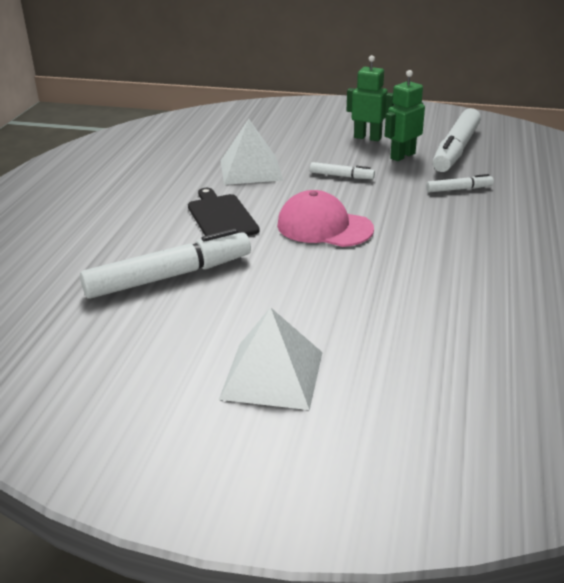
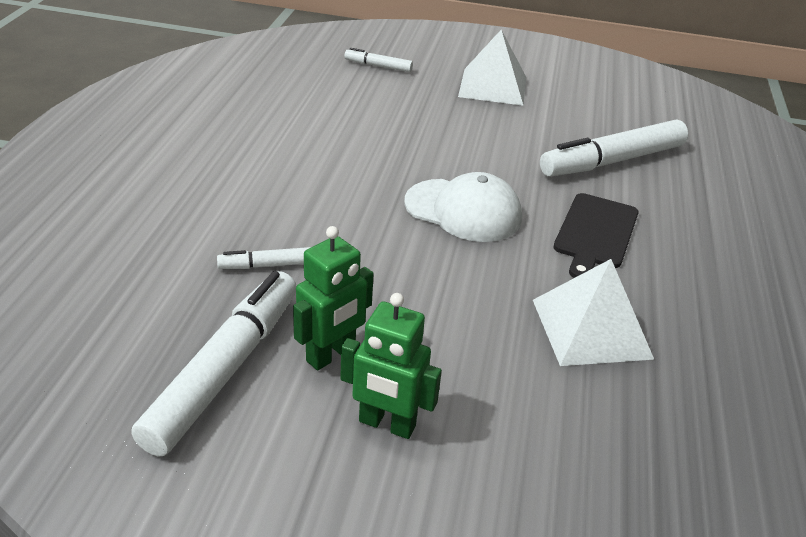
camera: 175 degrees right, 5 degrees up
black cutting board [188,188,260,236] -> black cutting board turned 45 degrees clockwise [553,193,639,278]
pink cap [277,190,374,247] -> white cap [404,172,522,242]
white marker [310,162,375,179] -> white marker moved to [344,48,413,72]

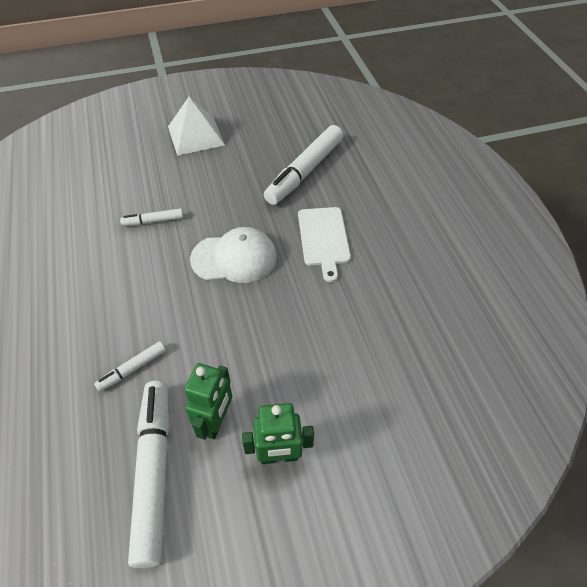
camera: 25 degrees left, 15 degrees up
white marker [344,48,413,72] -> white marker moved to [120,208,183,226]
white pyramid [533,259,654,366] -> none
black cutting board [553,193,639,278] -> white cutting board [298,207,351,282]

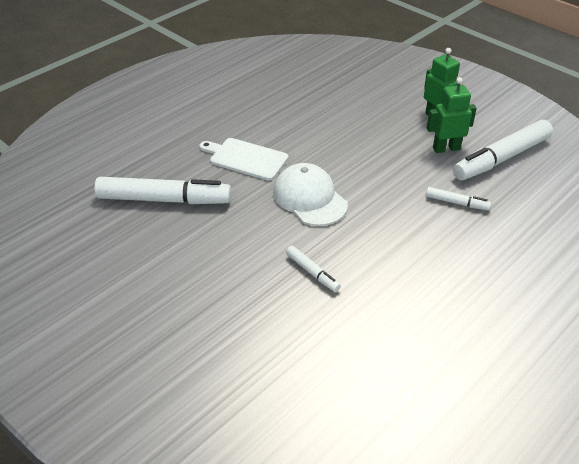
camera: 120 degrees left, 10 degrees down
white pyramid [168,97,225,156] -> none
white cutting board [298,207,351,282] -> white cutting board turned 120 degrees counterclockwise [200,138,288,180]

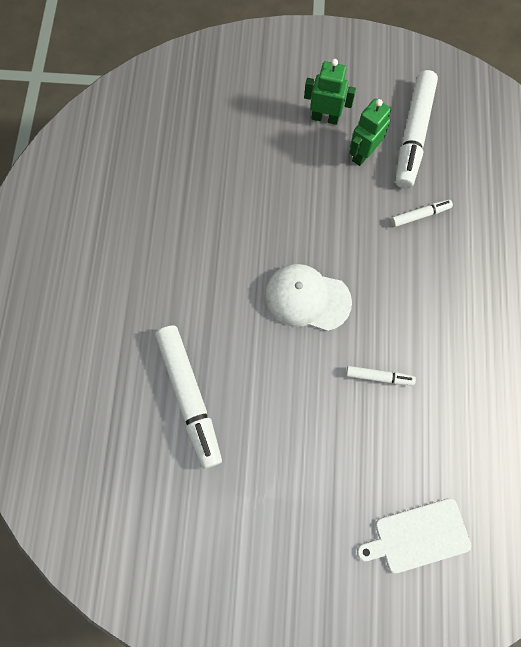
camera: 40 degrees left, 30 degrees up
white marker [94,177,231,204] -> white marker turned 105 degrees clockwise [155,325,222,469]
white cutting board [200,138,288,180] -> white cutting board moved to [357,498,471,573]

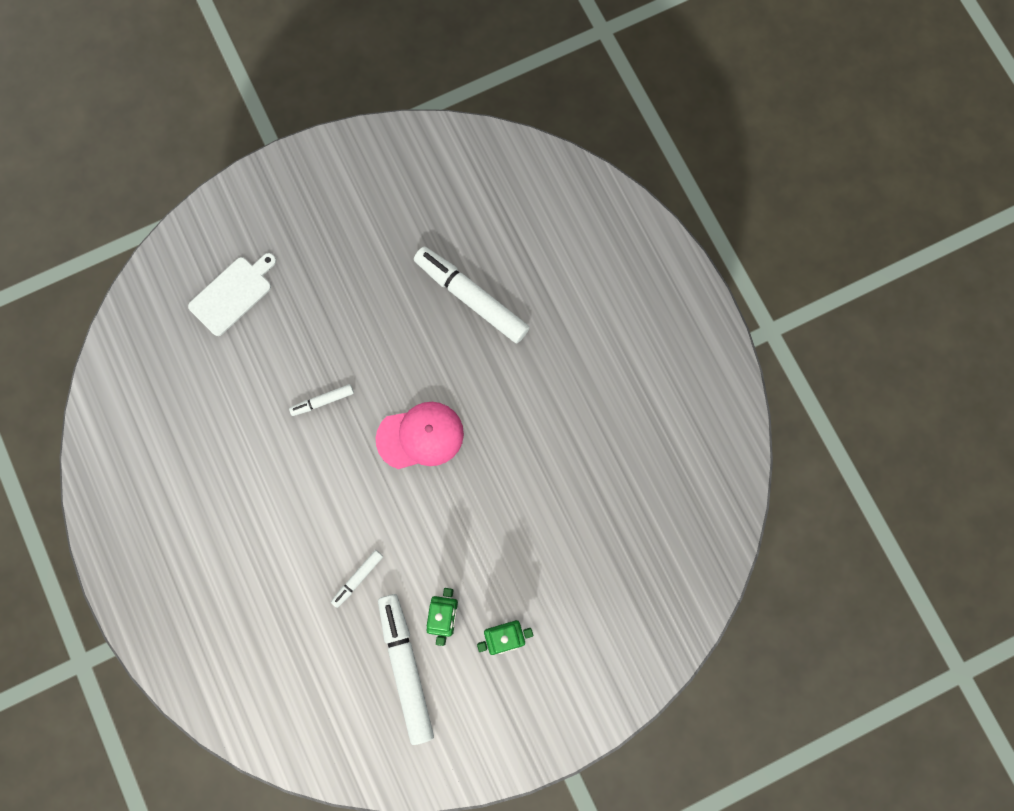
camera: 150 degrees right, 5 degrees up
white cap [265,264,352,331] -> pink cap [376,402,464,469]

